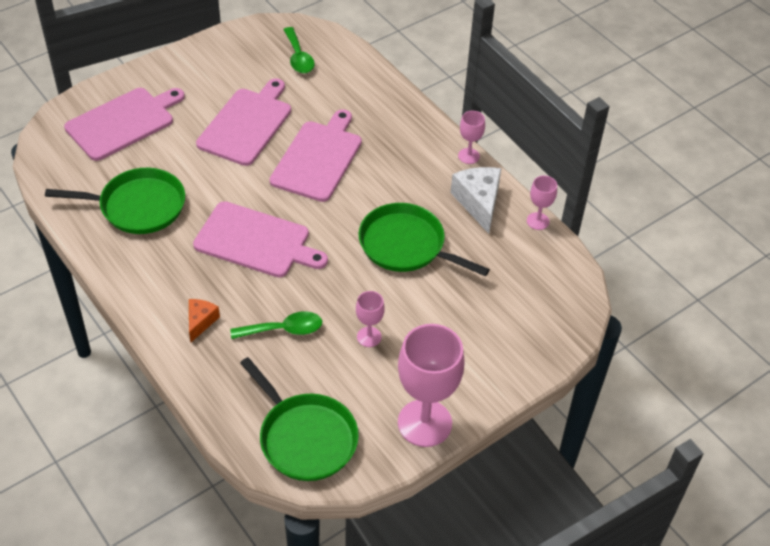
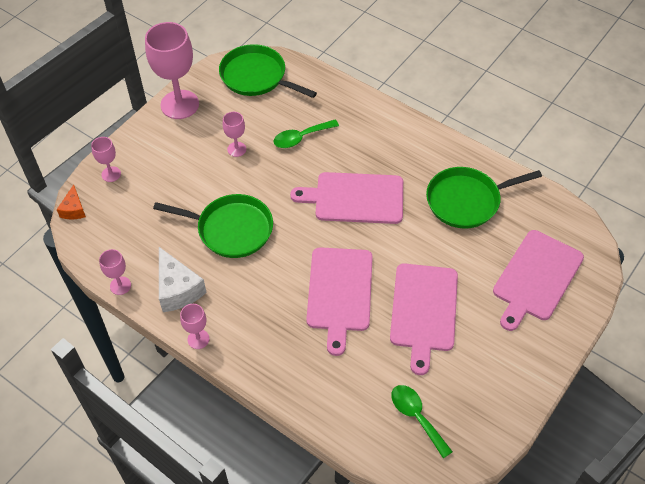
camera: 165 degrees right, 5 degrees up
orange cheese [189,299,220,342] -> orange cheese moved to [56,185,86,219]
none -> pink goblet [91,137,121,182]

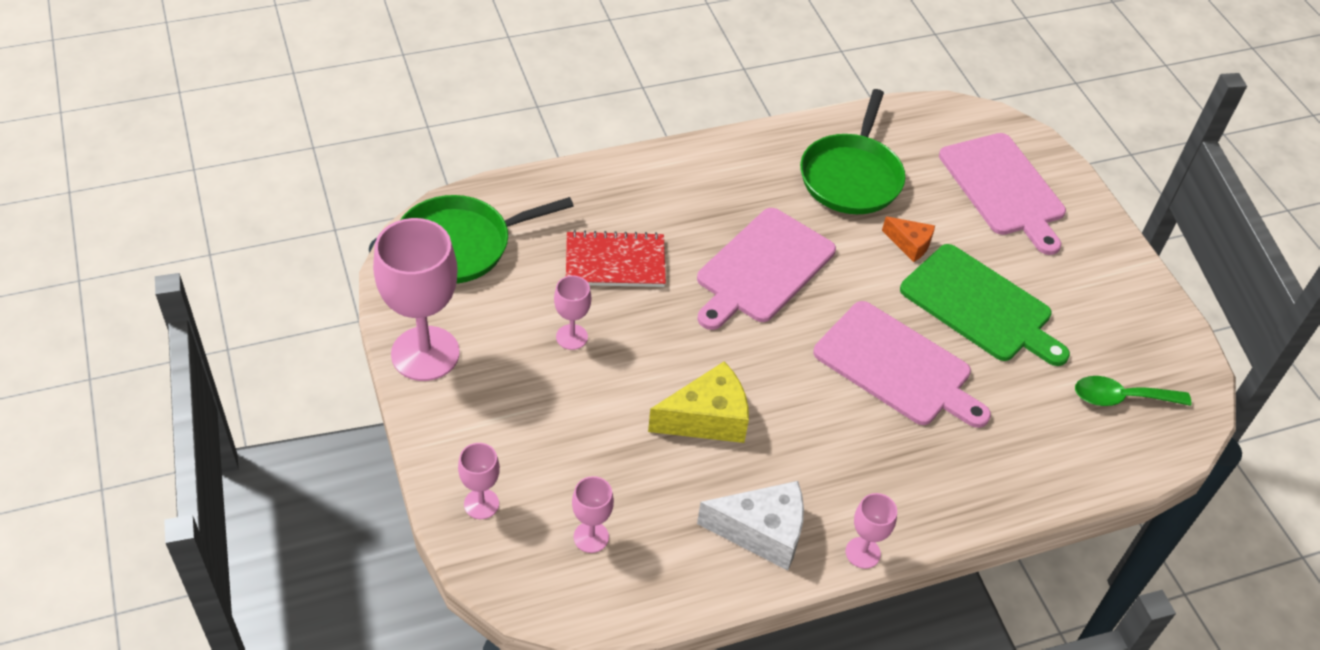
camera: 60 degrees left, 5 degrees down
orange cheese [56,185,86,219] -> orange cheese moved to [882,216,935,262]
pink goblet [99,249,131,295] -> pink goblet moved to [572,476,614,553]
green pan [153,194,273,258] -> yellow cheese [648,361,749,443]
green spoon [273,120,339,148] -> red notebook [566,230,666,287]
pink cutting board [390,263,458,375] -> green cutting board [900,244,1070,366]

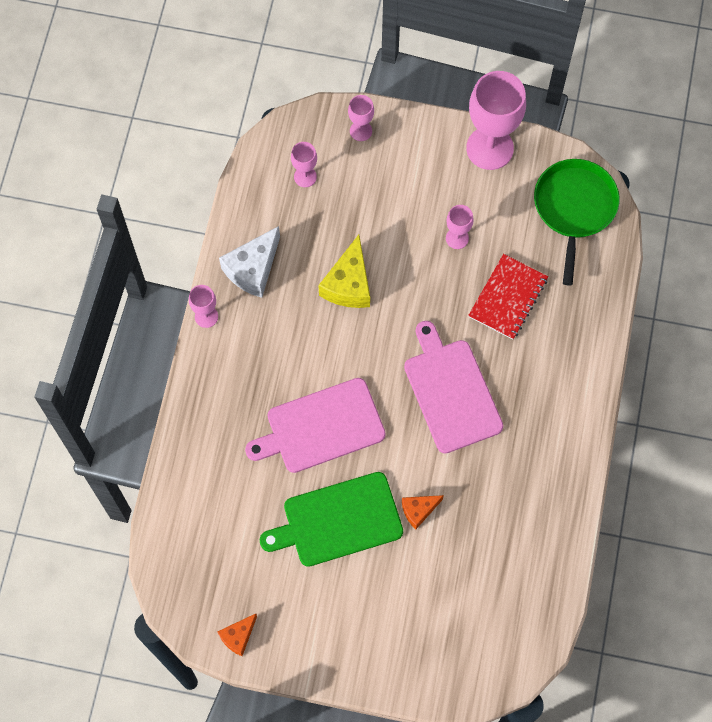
camera: 125 degrees right, 20 degrees up
green pan [800,89,905,214] -> none
pink cutting board [939,133,1066,255] -> none
green spoon [1075,376,1192,406] -> none
none -> orange cheese [217,614,257,656]

